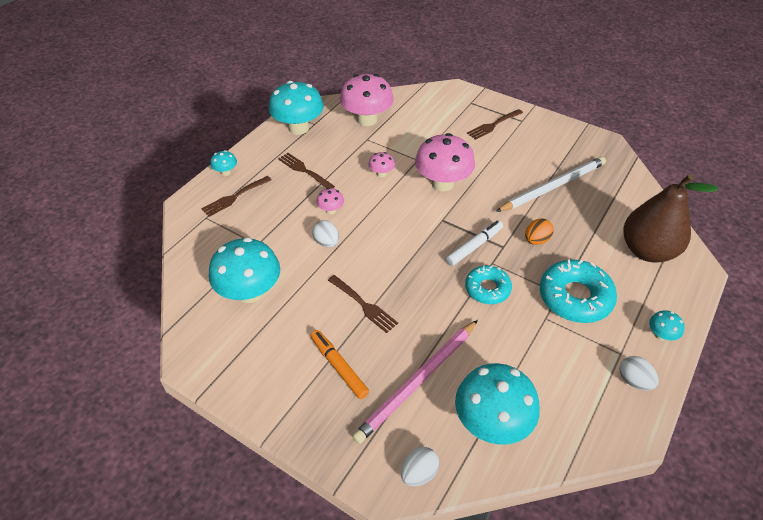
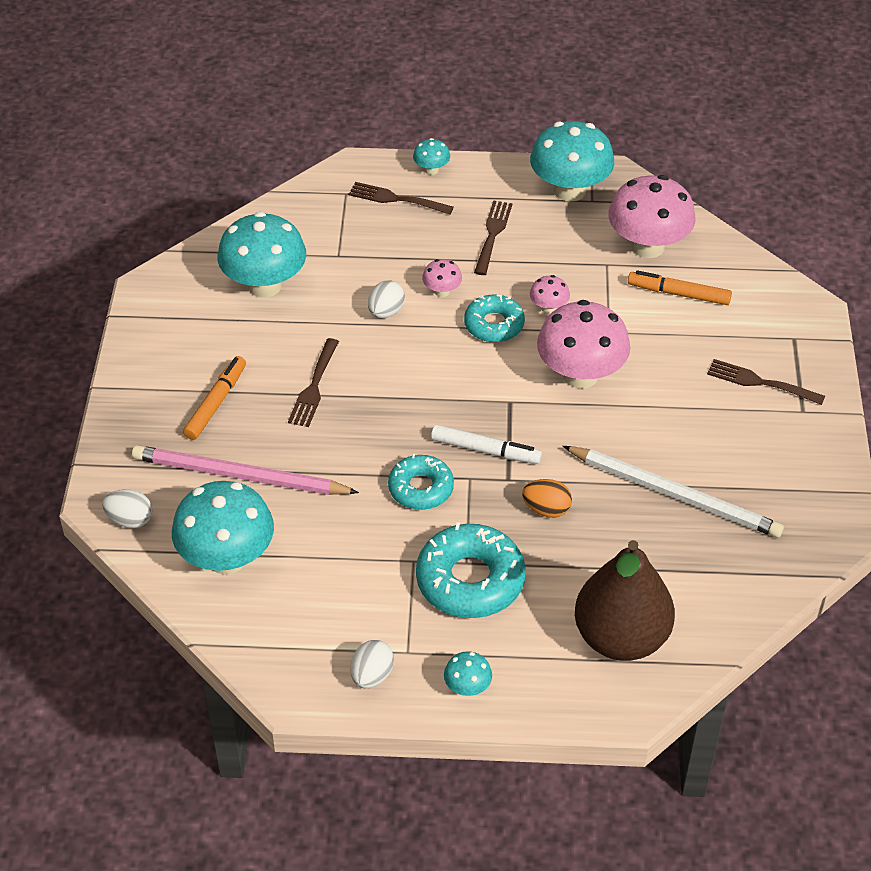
camera: 60 degrees right, 0 degrees up
none -> turquoise donut [464,294,525,342]
none -> orange marker [628,271,732,305]

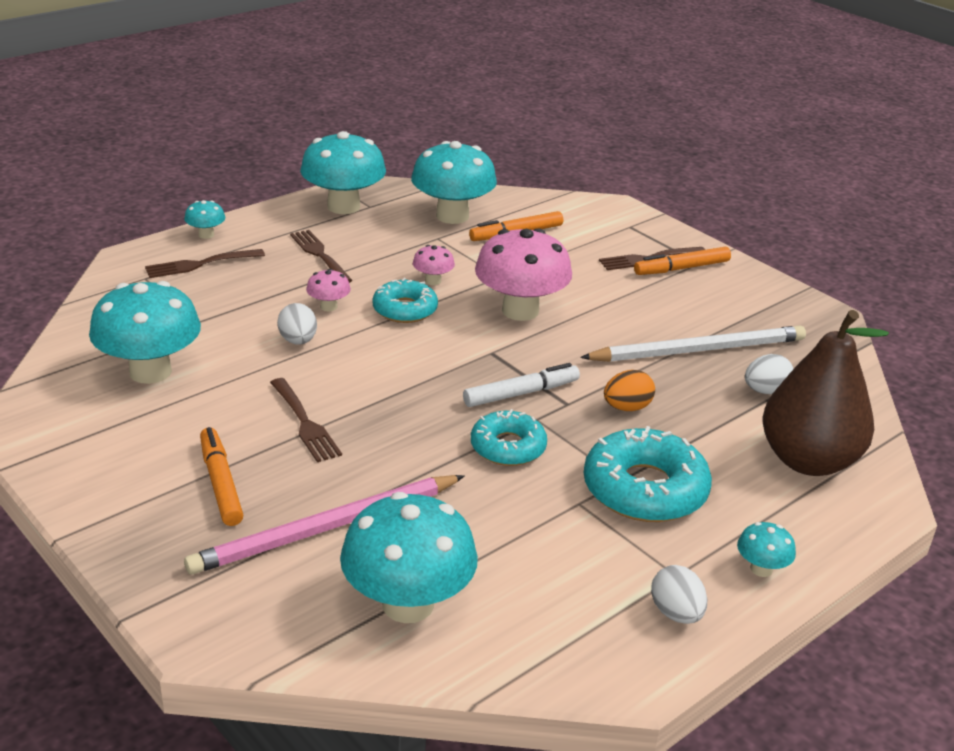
camera: 45 degrees left, 15 degrees down
white egg [102,489,152,528] -> white egg moved to [745,354,794,394]
pink mushroom [608,175,696,258] -> turquoise mushroom [411,141,497,224]
none -> orange marker [634,246,731,275]

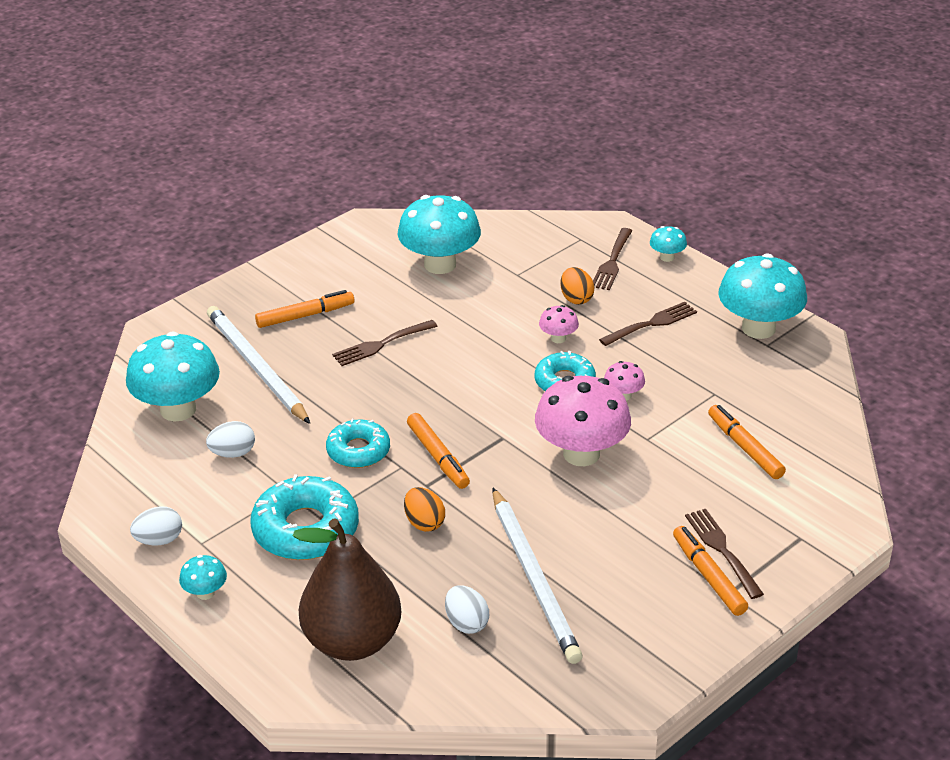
camera: 90 degrees right, 5 degrees up
brown fork [145,249,265,278] -> brown fork turned 135 degrees counterclockwise [593,228,632,290]
pink pencil [184,475,465,575] -> white pencil [207,306,310,424]
white egg [277,303,317,345] -> white egg moved to [206,421,255,458]
turquoise mushroom [411,141,497,224] -> none
white marker [463,363,580,407] -> orange marker [407,413,470,489]
none -> orange egg [560,267,594,305]

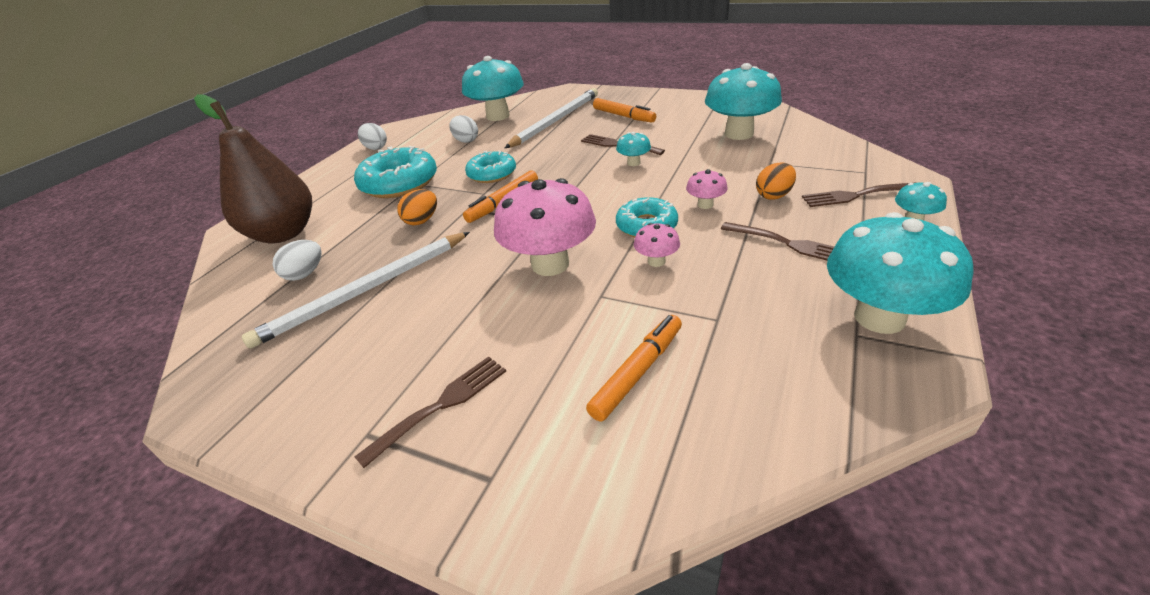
camera: 70 degrees right, 0 degrees up
turquoise mushroom [179,555,227,600] -> turquoise mushroom moved to [616,132,651,166]
orange marker [673,526,748,616] -> none

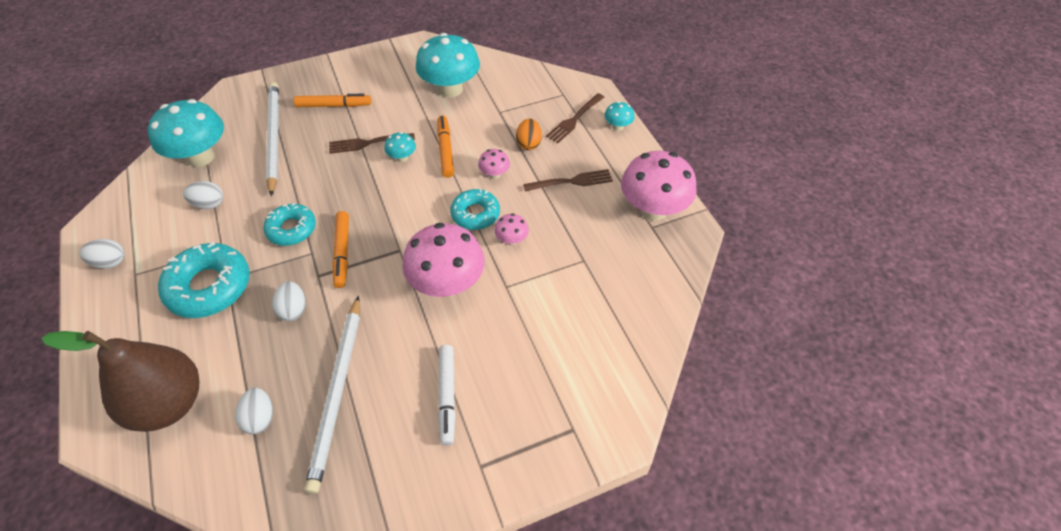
camera: 50 degrees left, 15 degrees up
brown fork [355,356,506,468] -> none
orange egg [397,189,437,226] -> white egg [272,281,305,321]
orange marker [586,315,682,421] -> orange marker moved to [437,116,454,178]
turquoise mushroom [827,212,973,334] -> pink mushroom [621,151,697,221]
none -> white marker [438,345,456,446]

